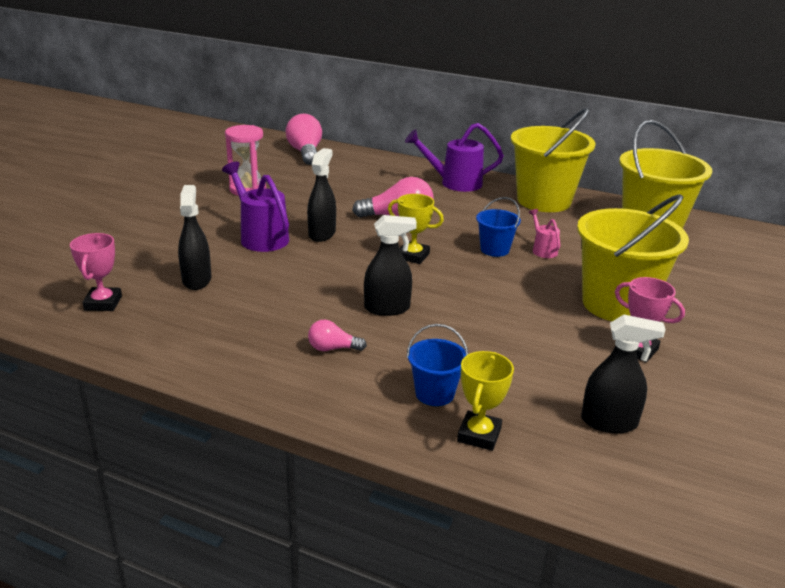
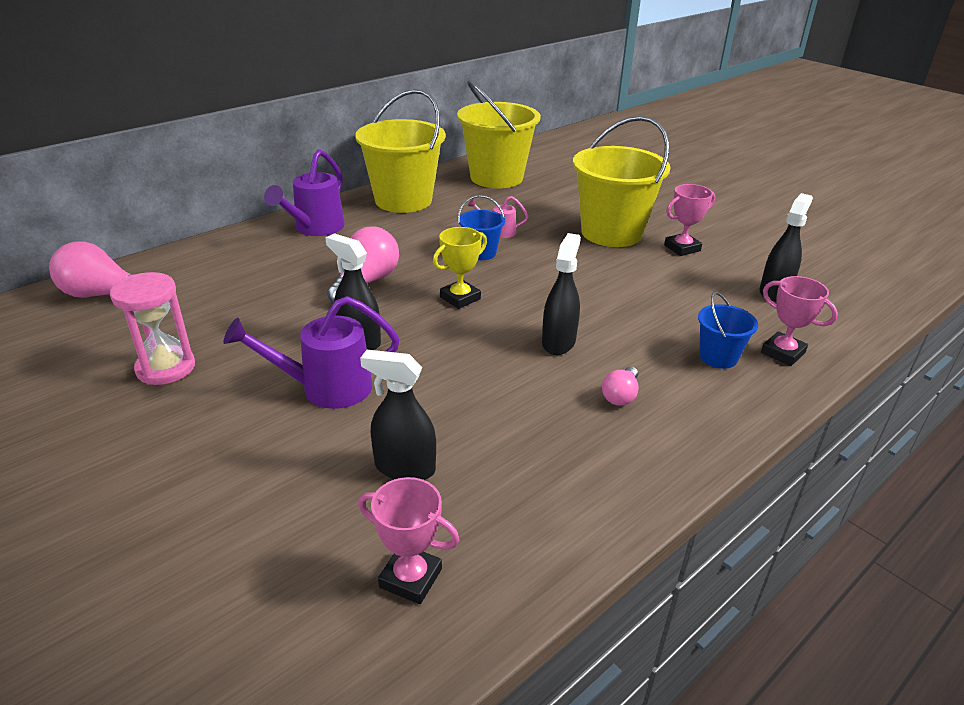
camera: 65 degrees left, 5 degrees up
yellow trophy [457,351,514,451] -> pink trophy [761,276,838,366]

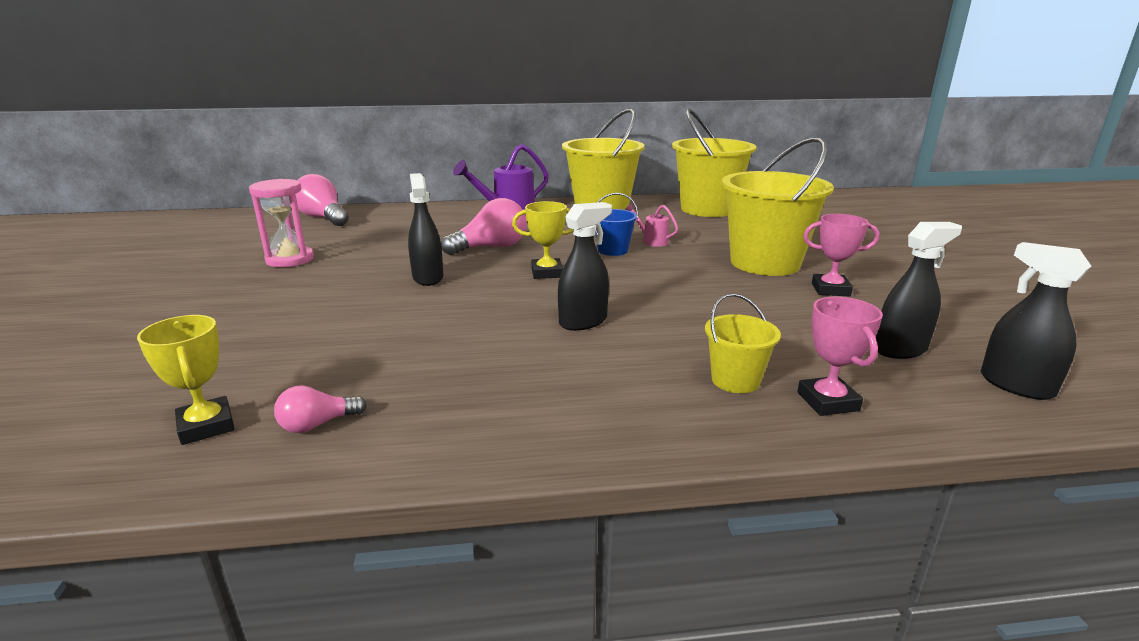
camera: 35 degrees right, 10 degrees down
purple watering can [223,296,400,409] -> none
pink trophy [358,477,459,604] -> yellow trophy [137,315,235,445]
black spray bottle [360,350,436,480] -> black spray bottle moved to [981,242,1091,400]
pink light bulb [602,366,638,406] -> pink light bulb moved to [274,385,367,433]
blue bucket [698,292,758,369] -> yellow bucket [705,293,781,393]

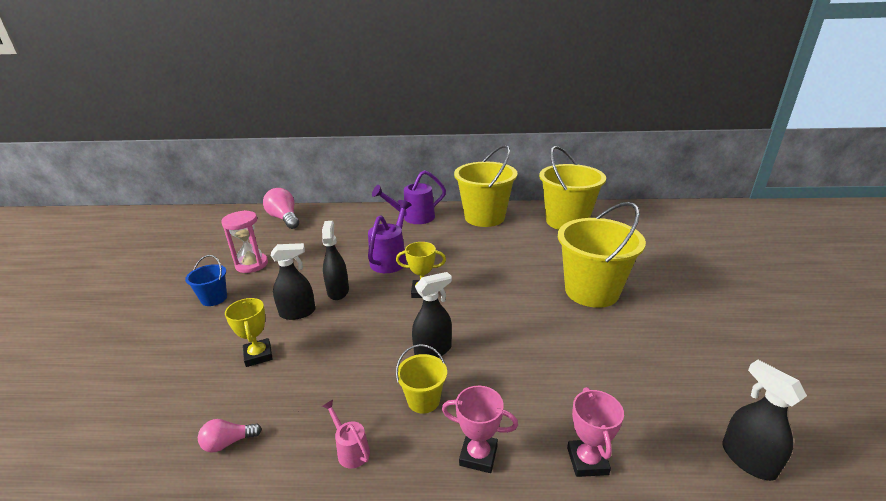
camera: 10 degrees right, 5 degrees up
yellow trophy [137,315,235,445] -> yellow trophy moved to [225,298,273,367]
pink light bulb [441,198,527,255] -> purple watering can [368,200,412,273]
blue bucket [595,193,638,256] -> blue bucket moved to [185,255,227,306]
pink watering can [625,203,678,247] -> pink watering can moved to [322,400,370,469]
yellow bucket [705,293,781,393] -> yellow bucket moved to [396,344,447,413]
pink trophy [803,214,880,296] -> pink trophy moved to [442,386,518,473]
black spray bottle [876,222,962,359] -> black spray bottle moved to [271,243,316,320]

